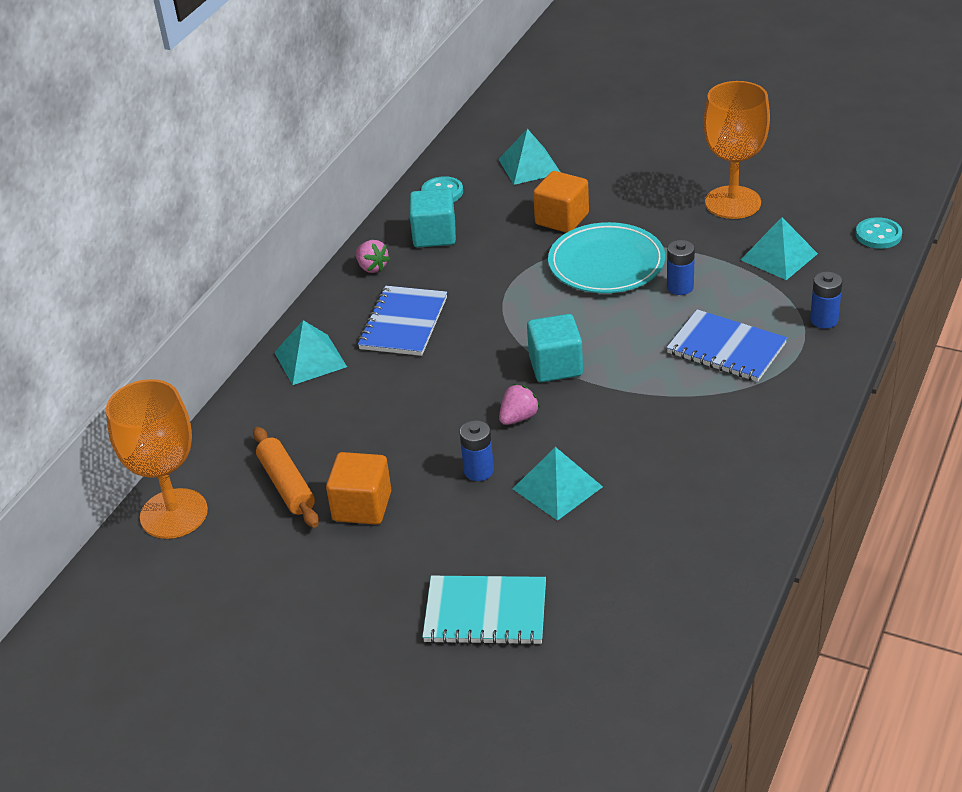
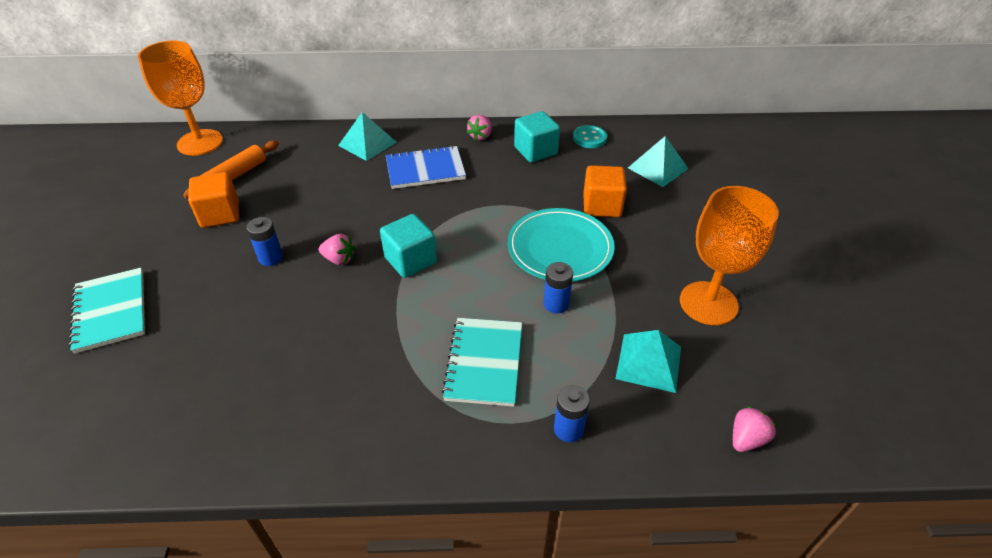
camera: 60 degrees right, 5 degrees up
turquoise pyramid [513,447,603,521] -> none
blue notebook [666,310,787,382] -> turquoise notebook [442,318,522,407]
turquoise button [856,217,902,249] -> pink strawberry [733,405,777,452]

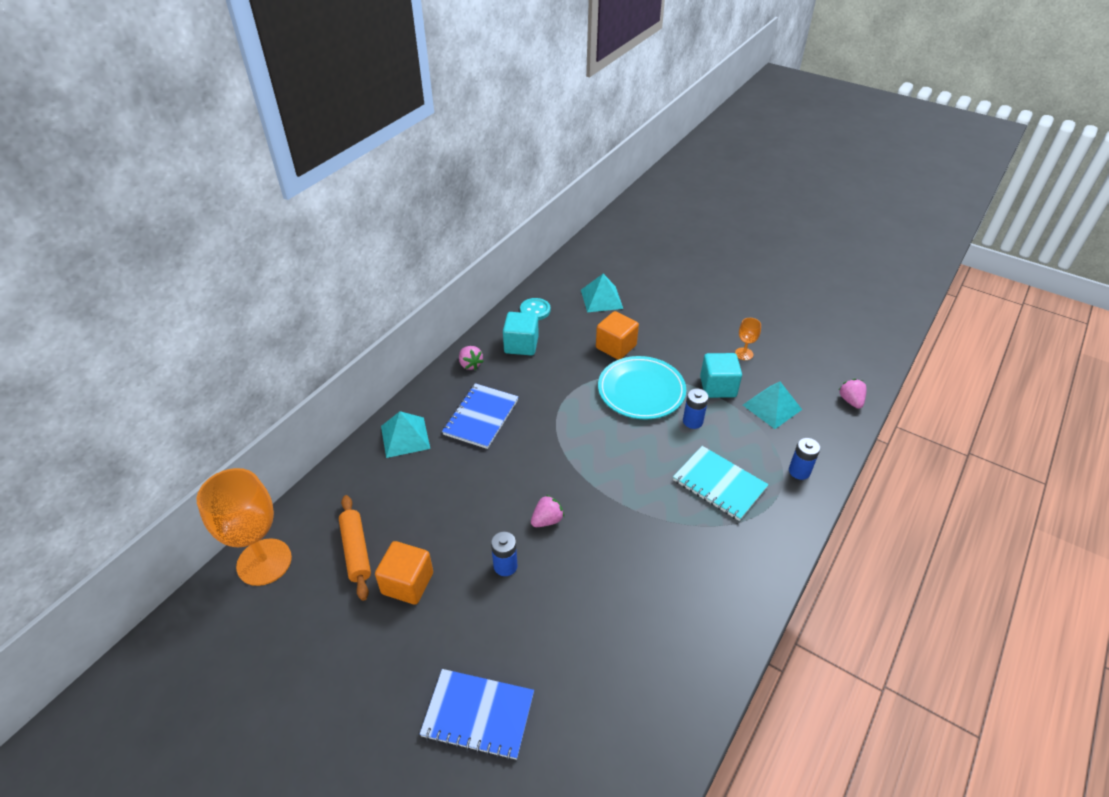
camera: 55 degrees left, 0 degrees up
turquoise notebook [69,268,145,353] -> blue notebook [420,669,534,760]
turquoise cube [380,214,437,278] -> turquoise cube moved to [700,353,742,398]
orange goblet [680,186,779,325] -> orange goblet [735,318,761,360], size x0.44

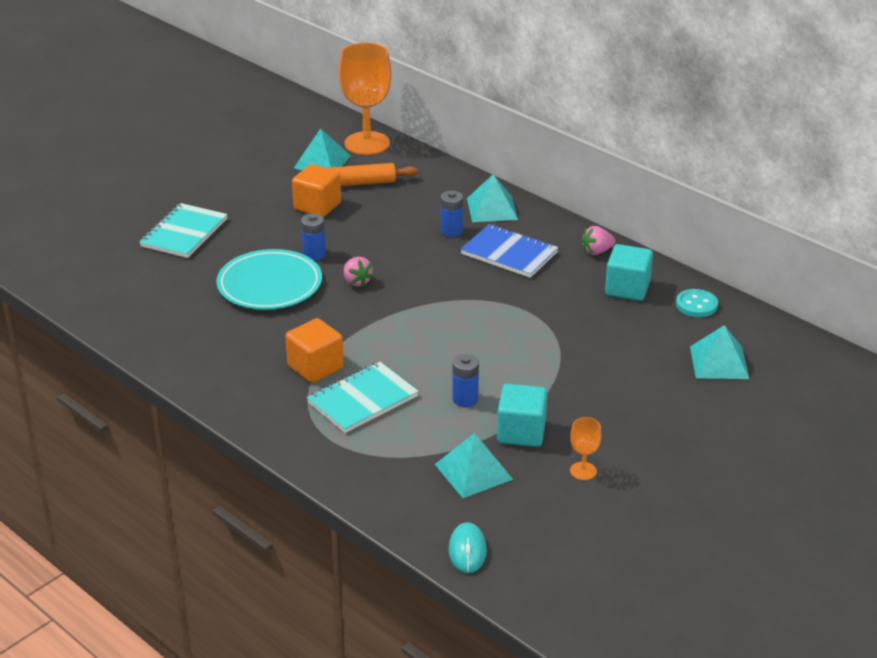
camera: 100 degrees right, 10 degrees down
blue notebook [420,669,534,760] -> turquoise notebook [140,203,227,258]
orange cube [596,311,639,360] -> orange cube moved to [285,318,344,383]
turquoise plate [598,356,686,420] -> turquoise plate moved to [216,249,322,310]
blue battery [789,438,820,480] -> blue battery moved to [440,191,463,237]
pink strawberry [839,379,867,409] -> turquoise mouse [449,522,487,573]
none -> turquoise pyramid [293,128,351,170]

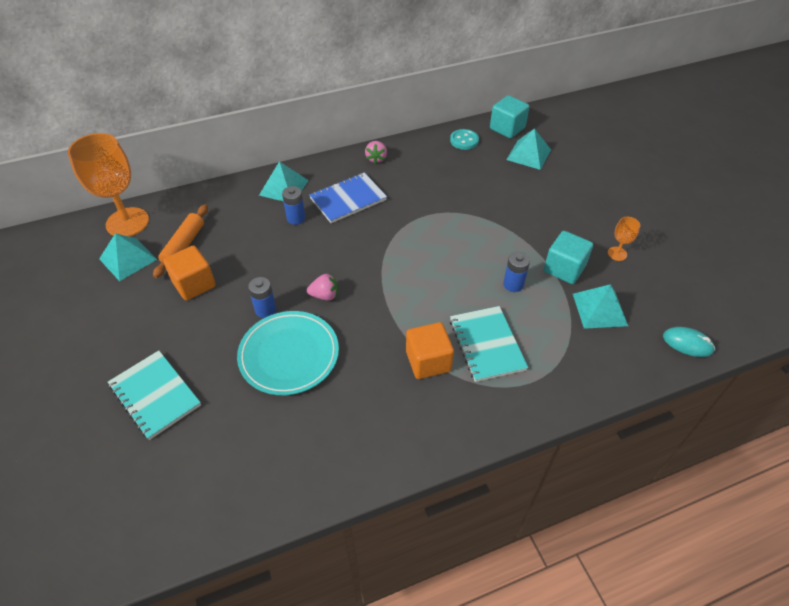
camera: 65 degrees left, 15 degrees up
turquoise cube [605,244,653,301] -> turquoise cube moved to [490,95,529,138]

